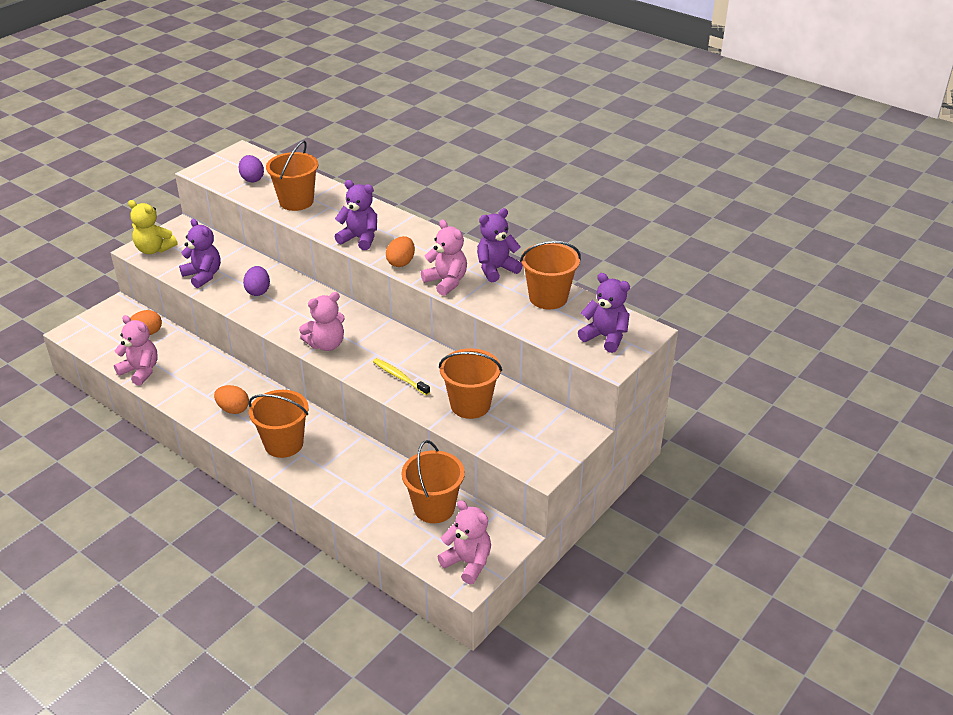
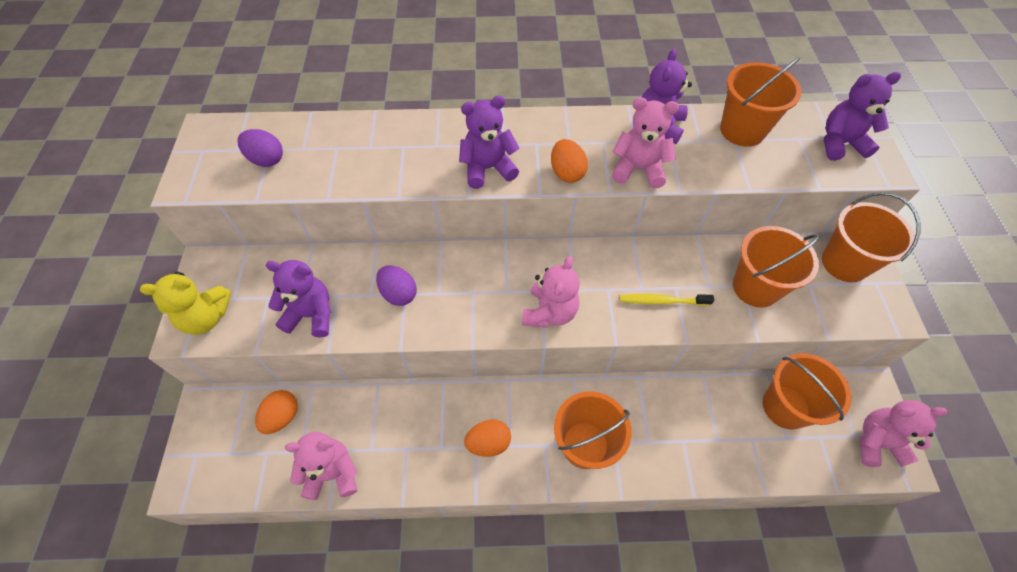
camera: 40 degrees left, 20 degrees up
orange bucket [266,140,318,211] -> orange bucket moved to [822,192,921,282]

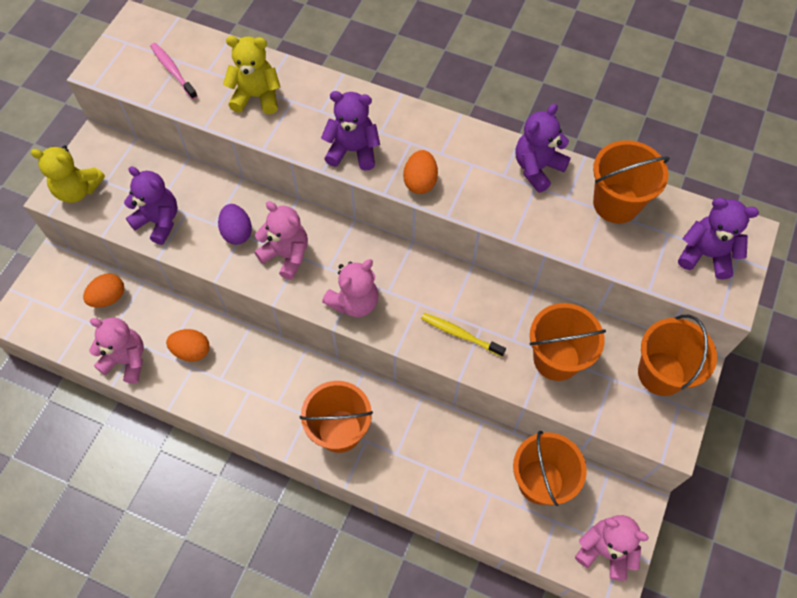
camera: 25 degrees right, 5 degrees up
purple egg [237,129,283,167] -> pink toothbrush [150,43,198,100]
orange egg [464,420,511,457] -> orange egg moved to [166,329,210,362]
pink teddy bear [612,97,679,188] -> pink teddy bear moved to [254,201,308,280]
none -> yellow teddy bear [223,36,281,114]

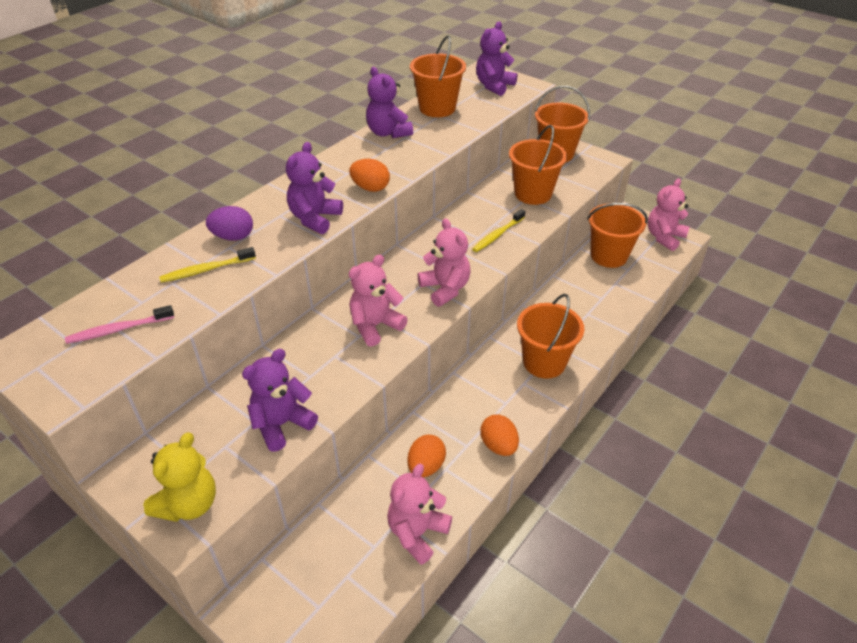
camera: 75 degrees left, 20 degrees down
orange egg [83,274,124,307] -> orange egg moved to [481,414,519,456]
purple egg [218,204,252,245] -> purple egg moved to [206,206,253,241]
yellow teddy bear [223,36,281,114] -> yellow toothbrush [159,247,256,283]

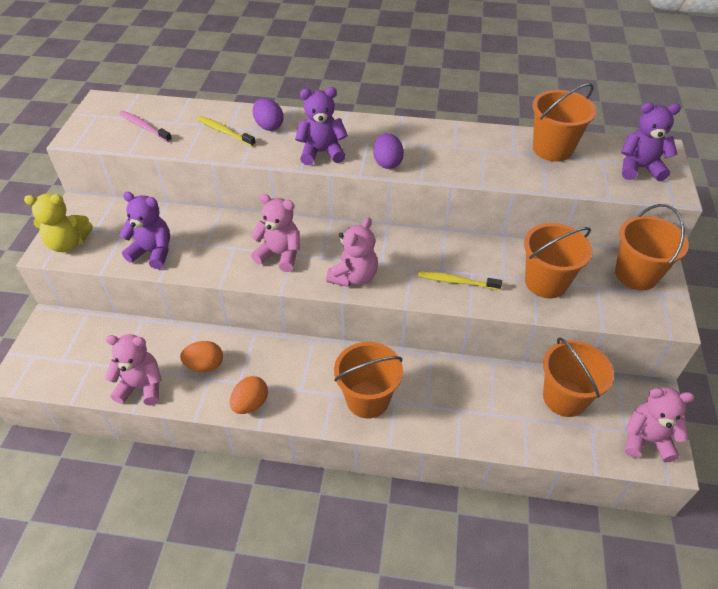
camera: 60 degrees right, 5 degrees up
orange egg [349,159,390,192] -> purple egg [373,133,404,169]
purple teddy bear [366,67,413,138] -> none

